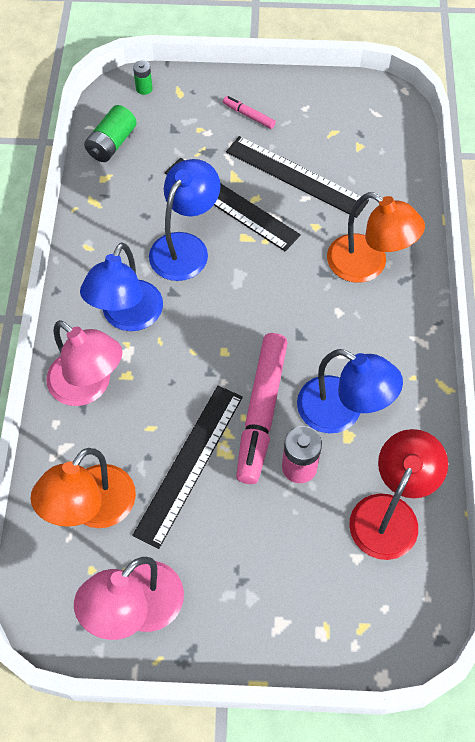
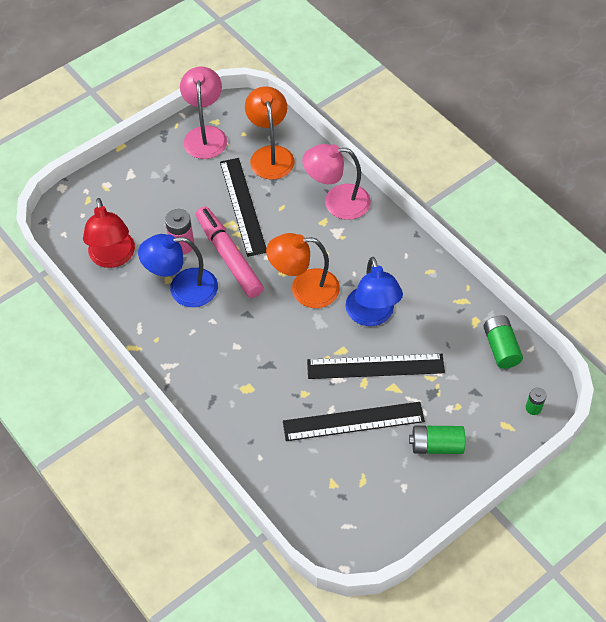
camera: 140 degrees right, 5 degrees down
blue lamp [80,243,163,331] -> none
pink marker [223,96,276,129] -> green battery [409,425,465,454]
orange lamp [327,192,425,283] -> orange lamp moved to [266,233,340,308]

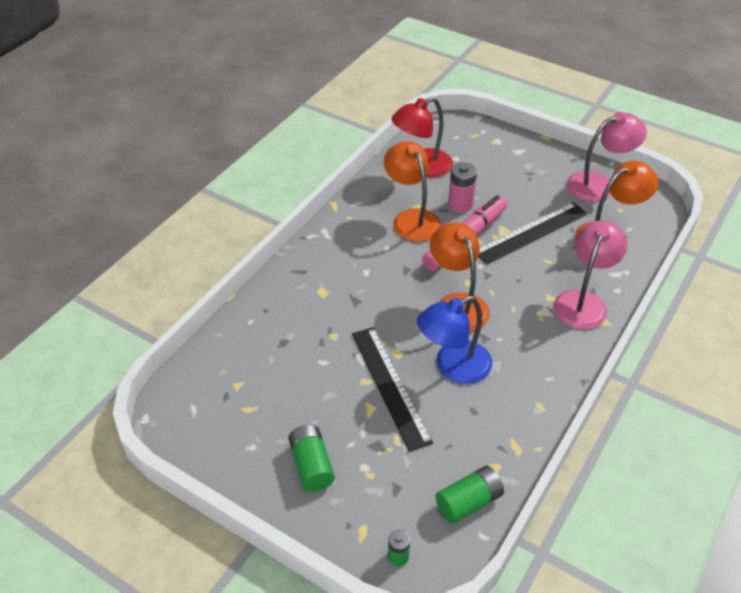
camera: 70 degrees right, 10 degrees down
blue lamp [138,234,218,307] -> orange lamp [384,141,441,242]
black ruler [283,402,425,441] -> none
pink lamp [302,144,371,220] -> pink lamp turned 45 degrees clockwise [553,220,627,329]

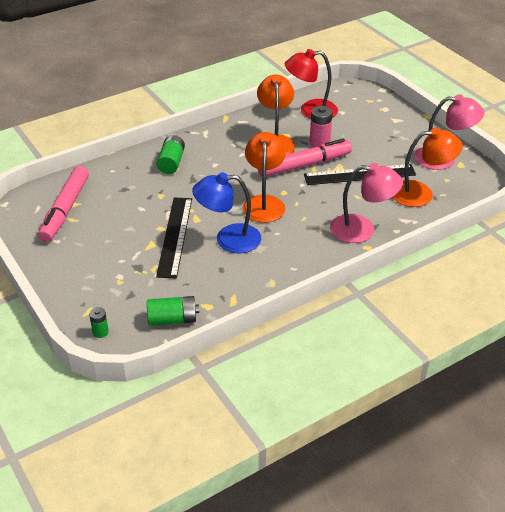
camera: 25 degrees right, 5 degrees down
green battery [289,425,335,492] -> green battery moved to [156,135,185,174]
pink lamp [553,220,627,329] -> pink lamp turned 45 degrees clockwise [330,163,403,243]
none -> pink marker [38,166,89,242]

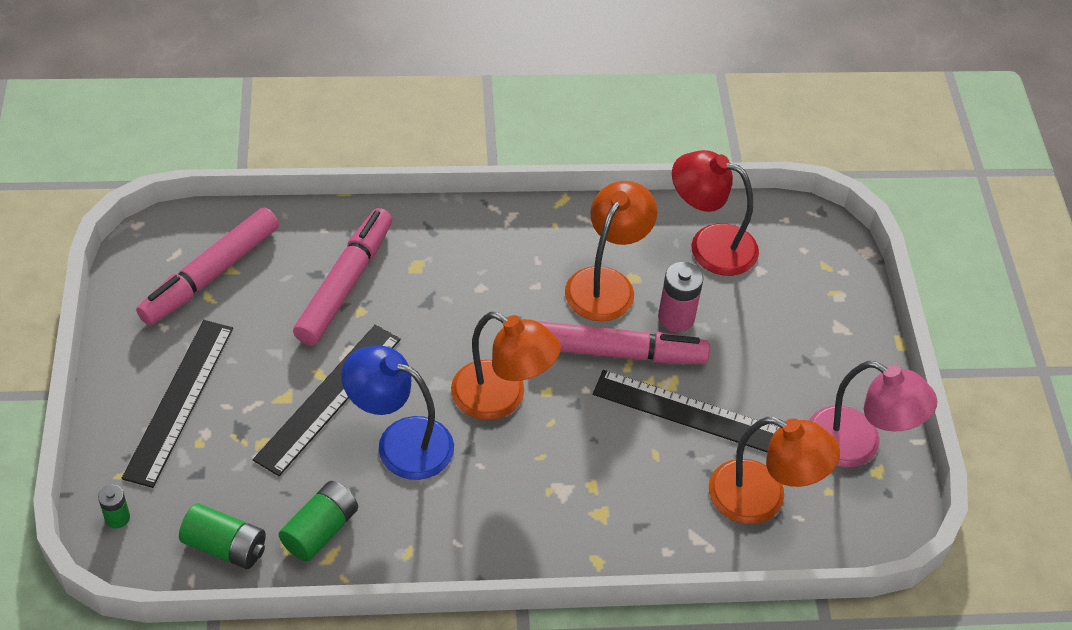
camera: 25 degrees right, 10 degrees up
green battery [156,135,185,174] -> green battery moved to [279,481,358,562]
orange lamp [242,132,286,223] -> orange lamp turned 90 degrees clockwise [451,312,561,420]
pink lamp [330,163,403,243] -> none
none -> black ruler [122,320,233,488]
none -> pink marker [293,208,392,345]

